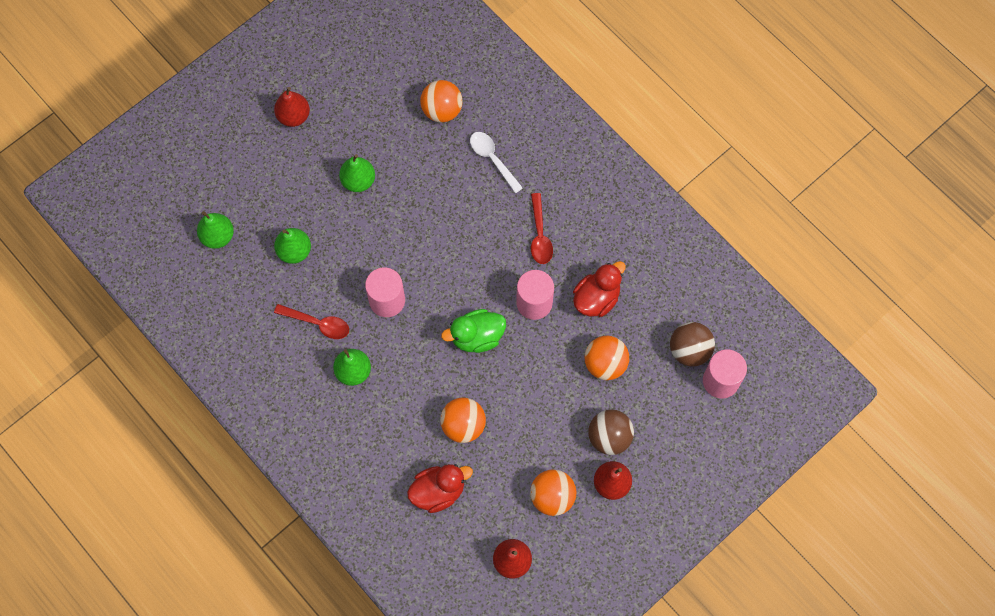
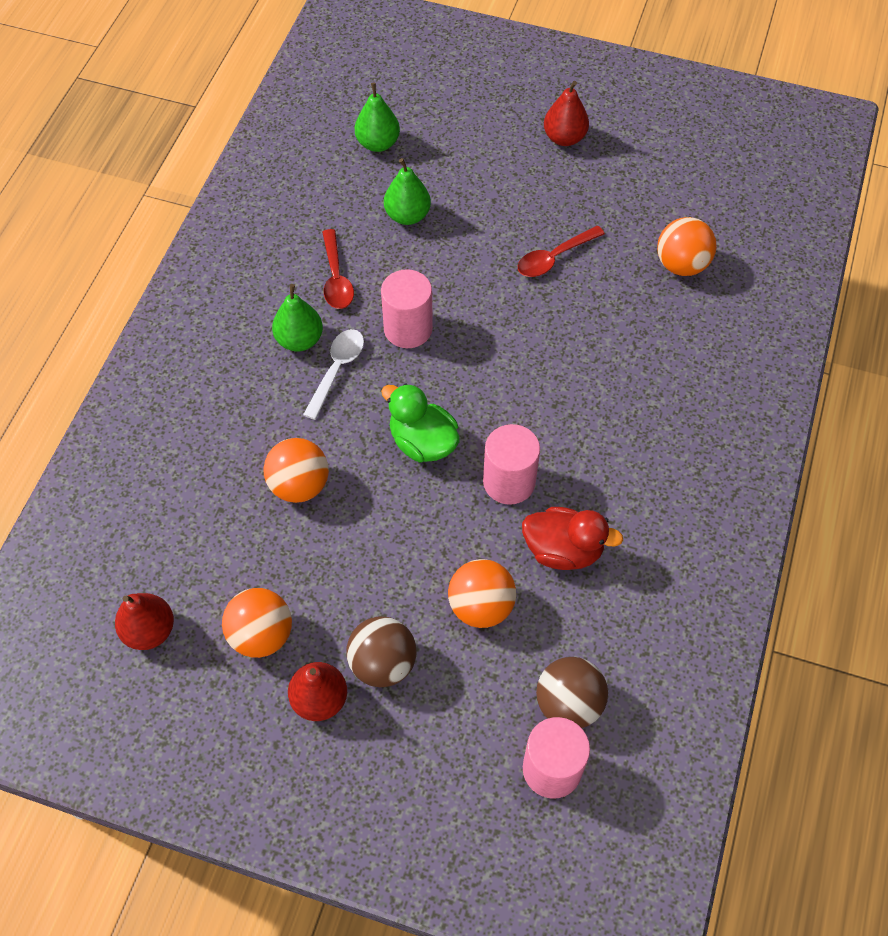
camera: 60 degrees right, 10 degrees down
green pear [339,154,375,192] -> none
red duck [407,464,473,513] -> none
white spoon [470,132,523,193] -> white spoon moved to [303,329,364,420]
red spoon [531,193,553,264] -> red spoon moved to [518,226,605,277]

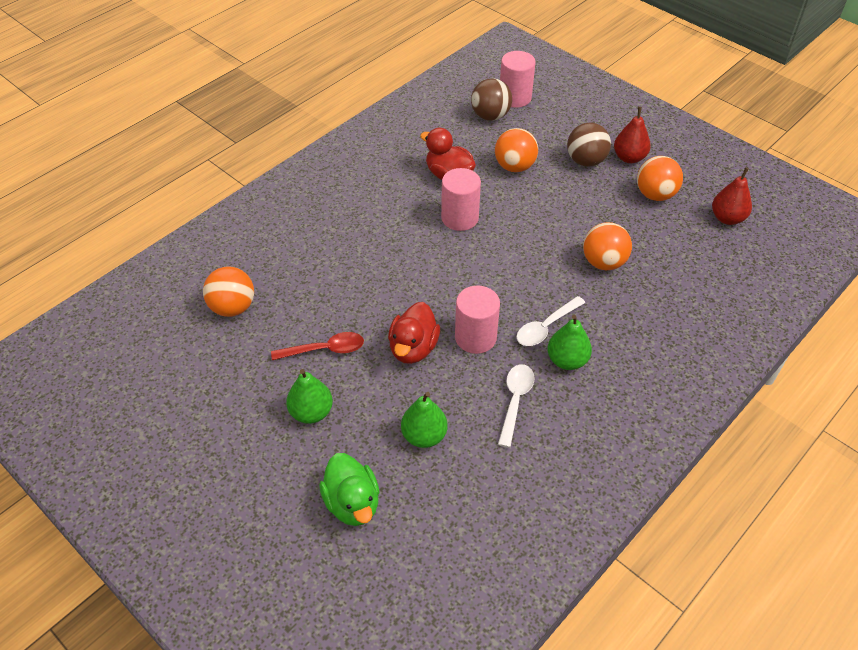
camera: 155 degrees left, 10 degrees down
red spoon [322,229,354,309] -> white spoon [498,364,535,448]
green pear [355,83,400,152] -> green pear moved to [286,369,333,424]
green duck [381,383,459,462] -> green duck moved to [319,453,380,526]
red pear [544,81,589,146] -> none
none -> red duck [388,302,440,364]

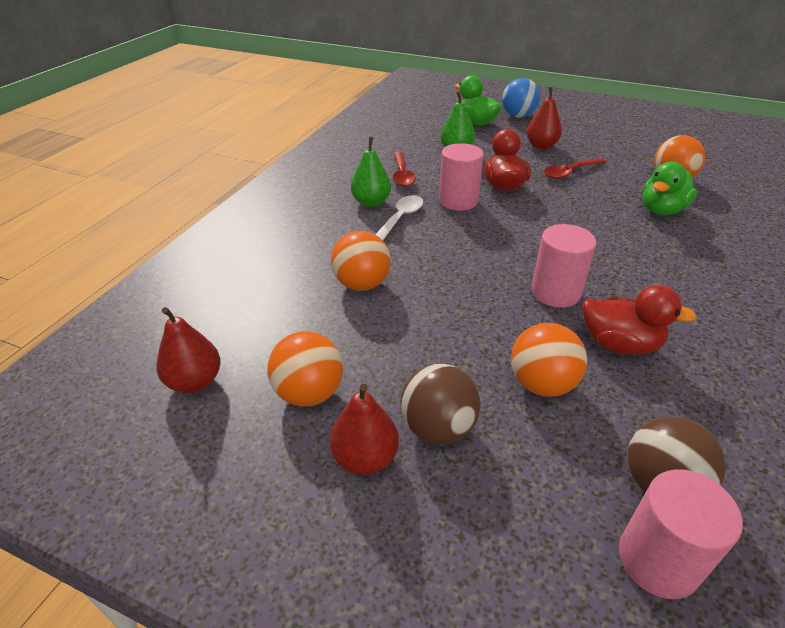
camera: 160 degrees right, 10 degrees down
green pear [286,369,333,424] -> red pear [526,87,562,149]
white spoon [498,364,535,448] -> red spoon [393,152,416,187]
none -> blue ball [502,78,540,118]
none -> green duck [642,162,698,215]

